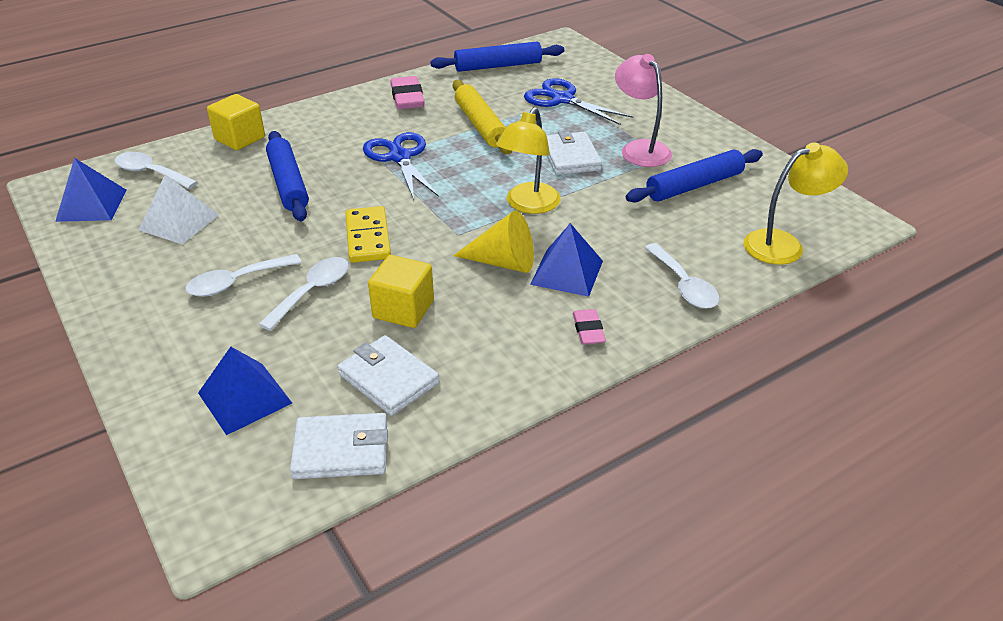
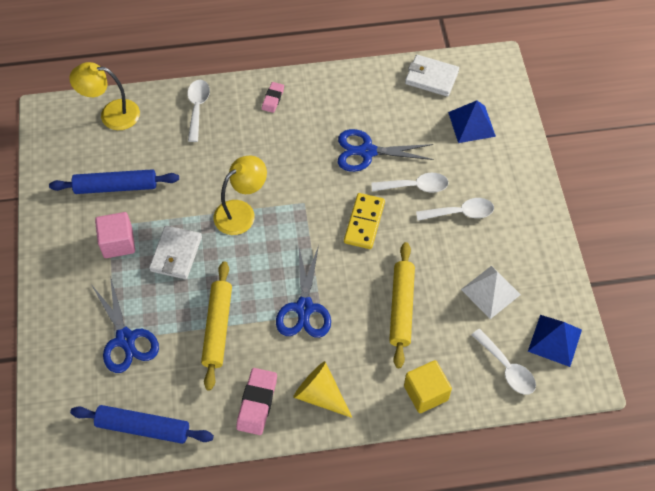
camera: 155 degrees left, 20 degrees up
white spoon [259,257,349,331] -> white spoon turned 150 degrees counterclockwise [371,173,449,193]
blue rolling pin [266,131,309,221] -> yellow rolling pin [389,242,415,368]
white wallet [337,335,440,416] -> none
yellow cube [368,255,434,328] -> blue scissors [338,129,434,172]
yellow cone [453,210,534,273] -> yellow cone moved to [293,361,352,418]
blue pyramid [530,223,603,297] -> none
pink lamp [615,54,672,167] -> pink cube [95,212,135,258]

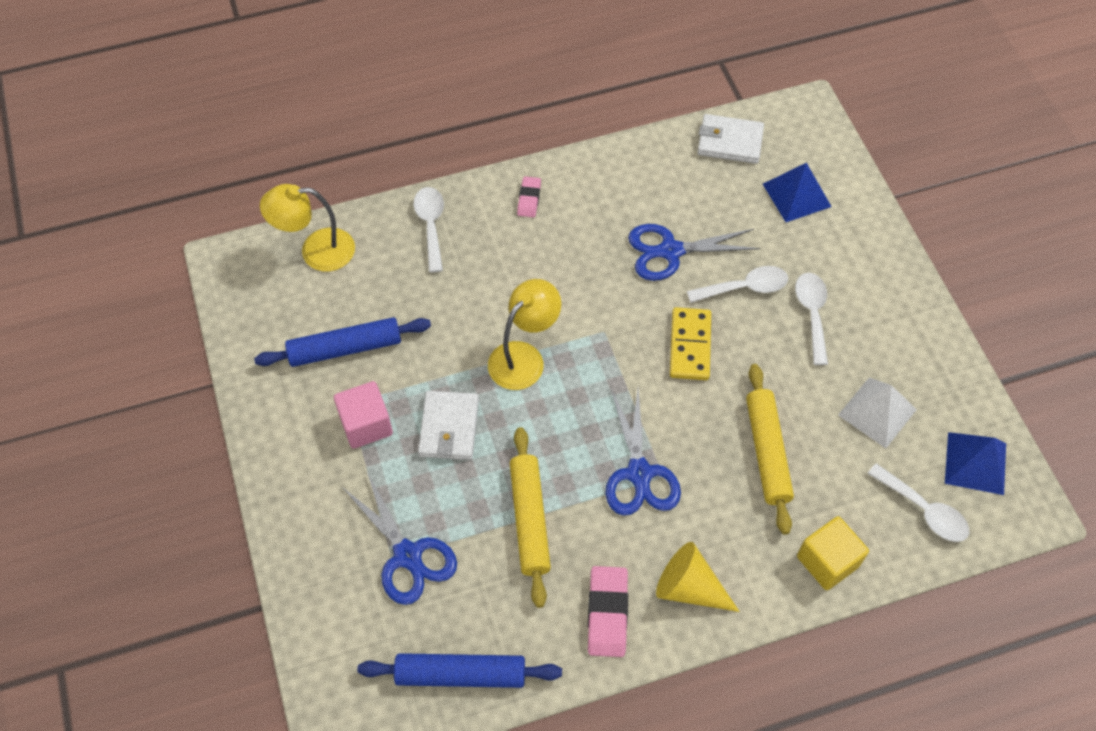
camera: 10 degrees left, 0 degrees up
white spoon [416,198,494,221] -> white spoon turned 75 degrees counterclockwise [795,273,828,365]

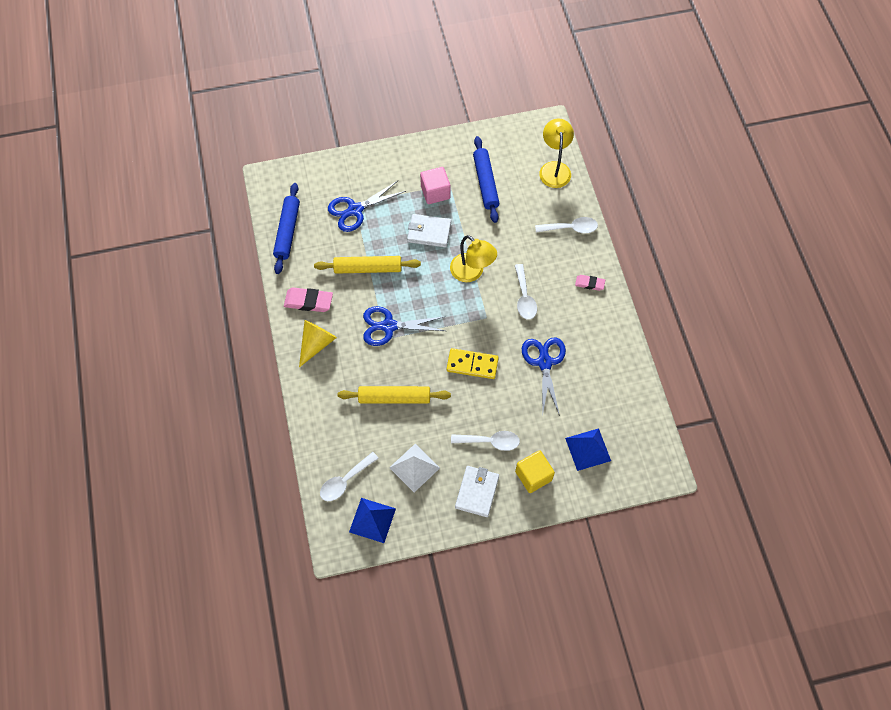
camera: 95 degrees right, 5 degrees up
white spoon [687,266,788,303] -> white spoon moved to [515,264,537,320]
white wallet [697,114,764,164] -> white wallet moved to [455,466,499,517]
yellow cube [797,516,869,590] -> yellow cube moved to [515,450,555,493]

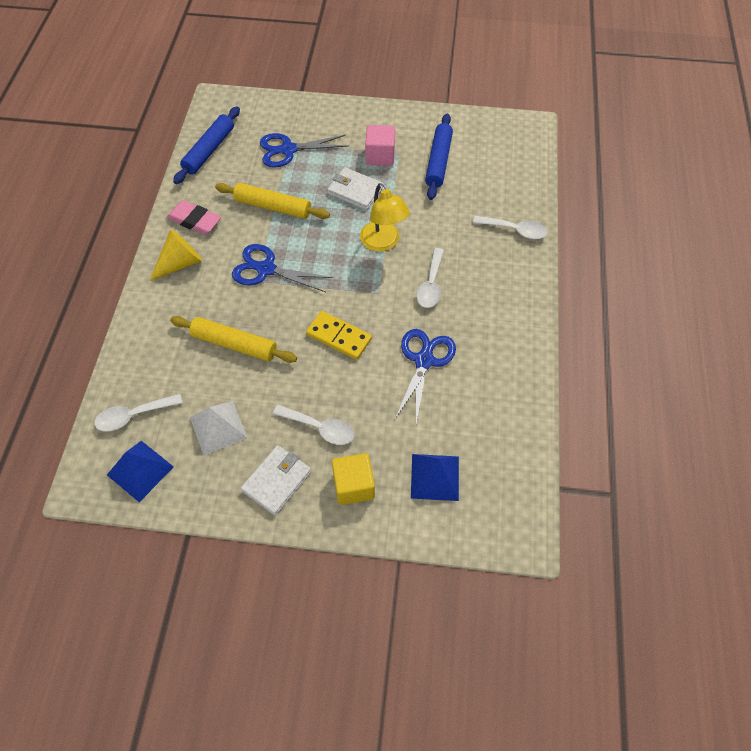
camera: 20 degrees right, 5 degrees down
yellow lamp [539,119,574,188] -> none
pink eraser [575,275,605,291] -> none

